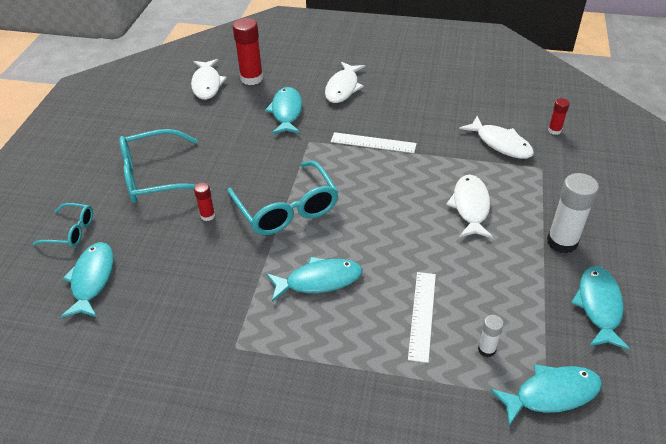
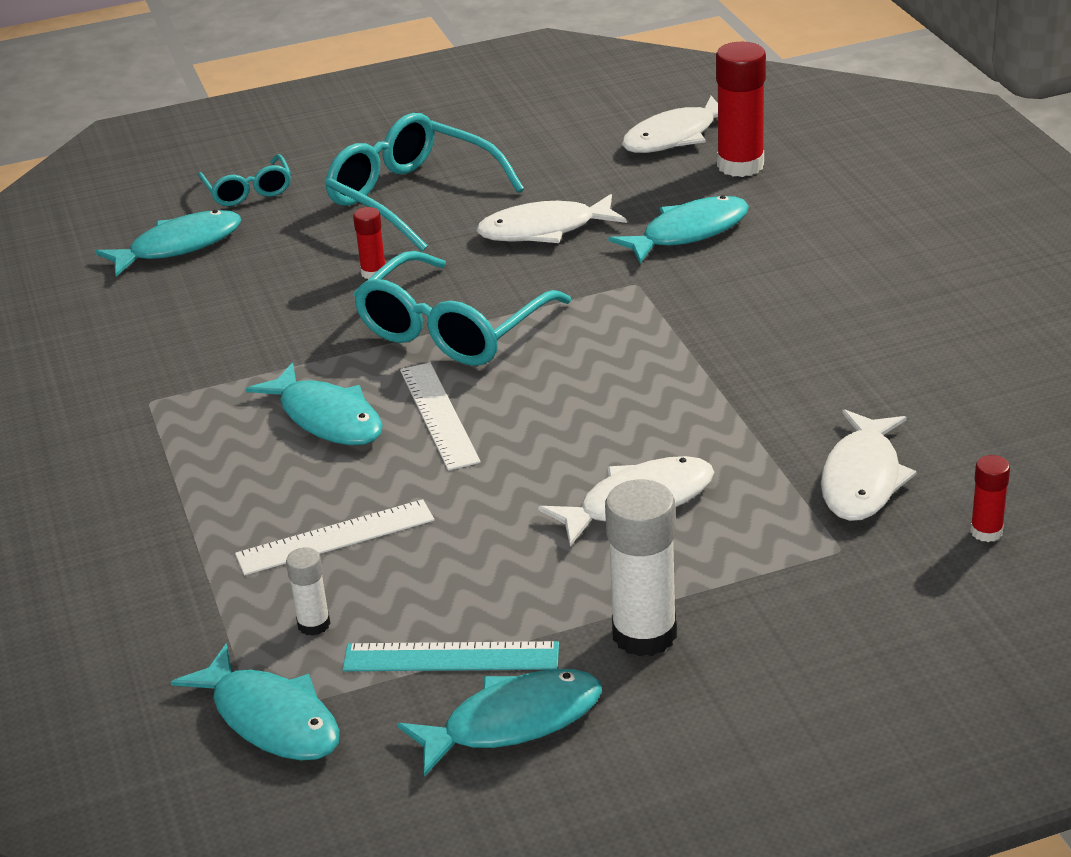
camera: 60 degrees right, 10 degrees down
white fish [325,62,365,103] -> white fish moved to [476,194,627,243]
white ruler [331,132,417,153] -> white ruler moved to [400,362,481,470]
none -> turquoise ruler [342,641,559,671]

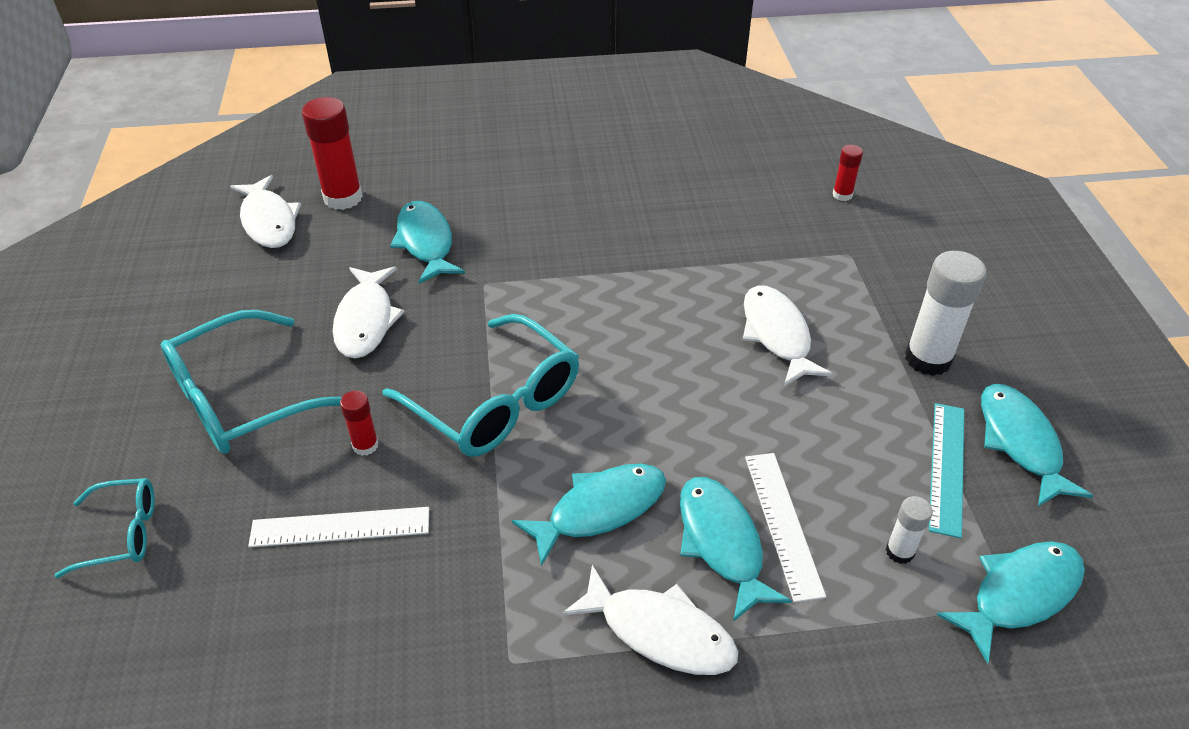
camera: 80 degrees left, 10 degrees up
turquoise fish [95,210,241,277] -> turquoise fish moved to [680,477,792,622]
white ruler [400,362,481,470] -> white ruler moved to [248,507,429,547]
white fish [821,409,917,521] -> white fish moved to [562,565,738,675]

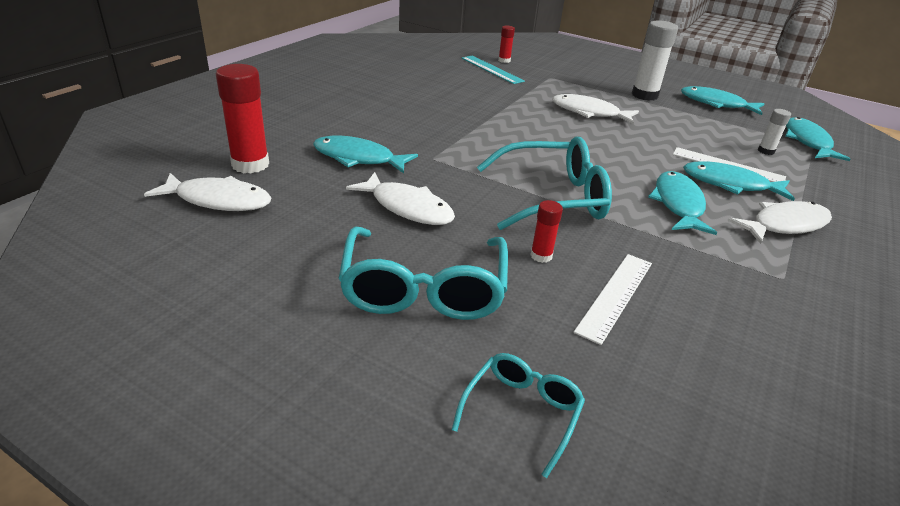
camera: 55 degrees left, 10 degrees down
turquoise ruler [929,403,964,538] -> turquoise ruler moved to [462,56,525,84]

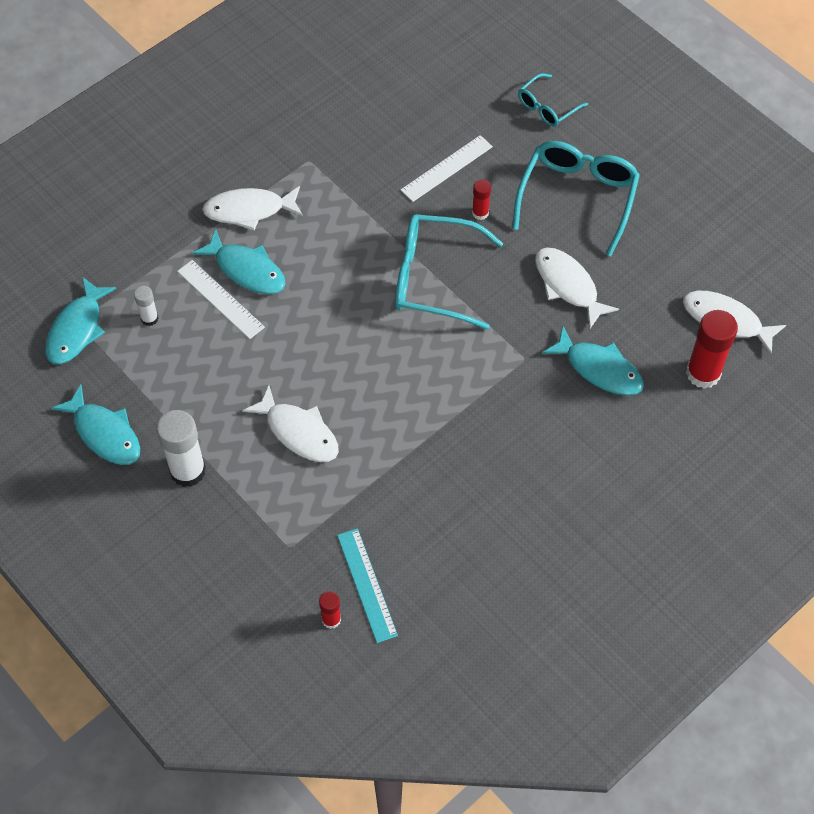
camera: 160 degrees left, 25 degrees up
turquoise fish [648,171,717,235] -> none

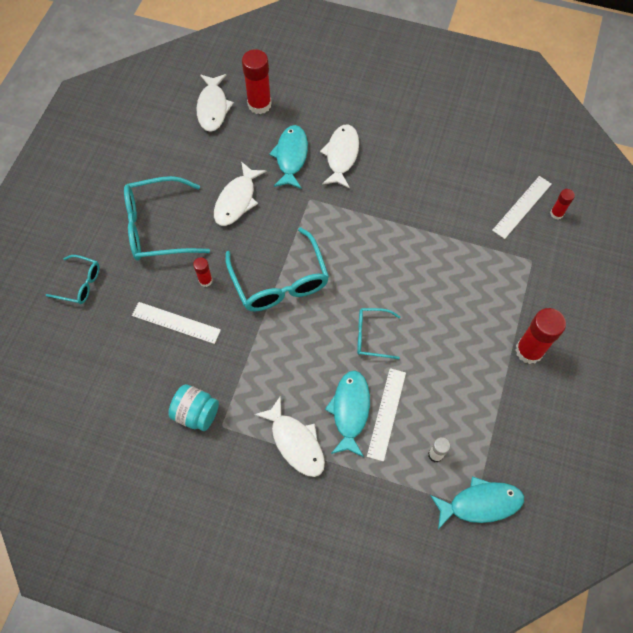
camera: 120 degrees left, 5 degrees up
turquoise fish [51,384,140,465] -> none
white glue stick [157,410,206,487] -> red glue stick [515,308,566,364]
white fish [242,385,339,462] -> white fish moved to [320,124,359,189]
turquoise ruler [337,528,398,643] -> white ruler [492,176,552,239]
none -> turquoise jar [168,384,219,431]
none -> turquoise glasses [357,308,401,359]

